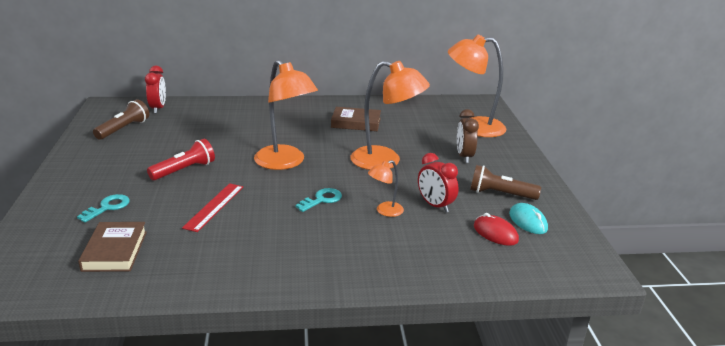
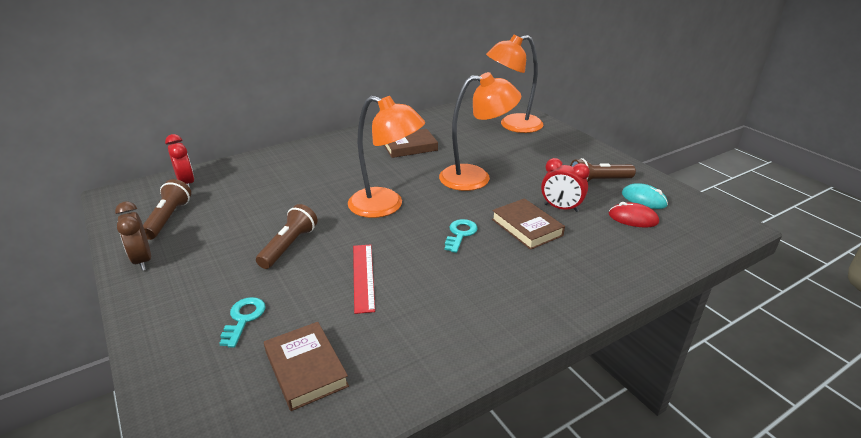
camera: 25 degrees left, 5 degrees up
red flashlight [147,139,215,180] -> brown flashlight [256,204,318,269]
orange lamp [368,160,404,217] -> brown book [492,198,565,250]
brown clock [457,109,479,163] -> brown clock moved to [115,201,151,271]

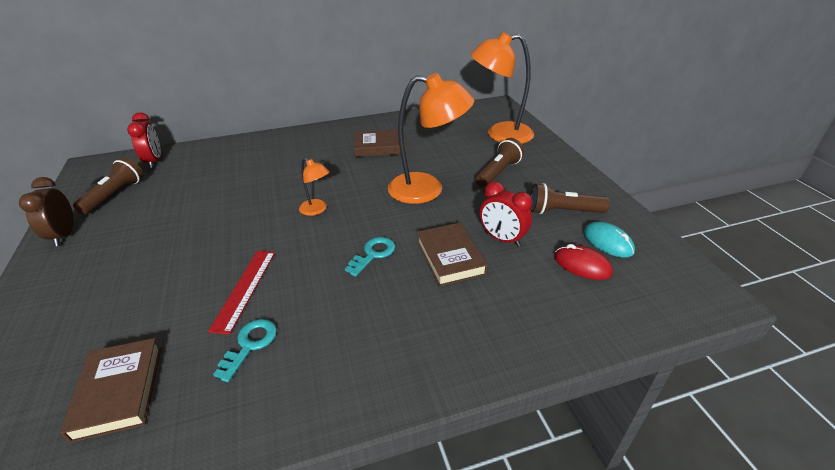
camera: 15 degrees right, 5 degrees up
turquoise key [219,297,266,348] -> turquoise key moved to [213,319,277,382]
brown flashlight [256,204,318,269] -> brown flashlight moved to [475,138,524,187]
orange lamp [348,96,425,218] -> orange lamp [299,158,329,216], size x0.48

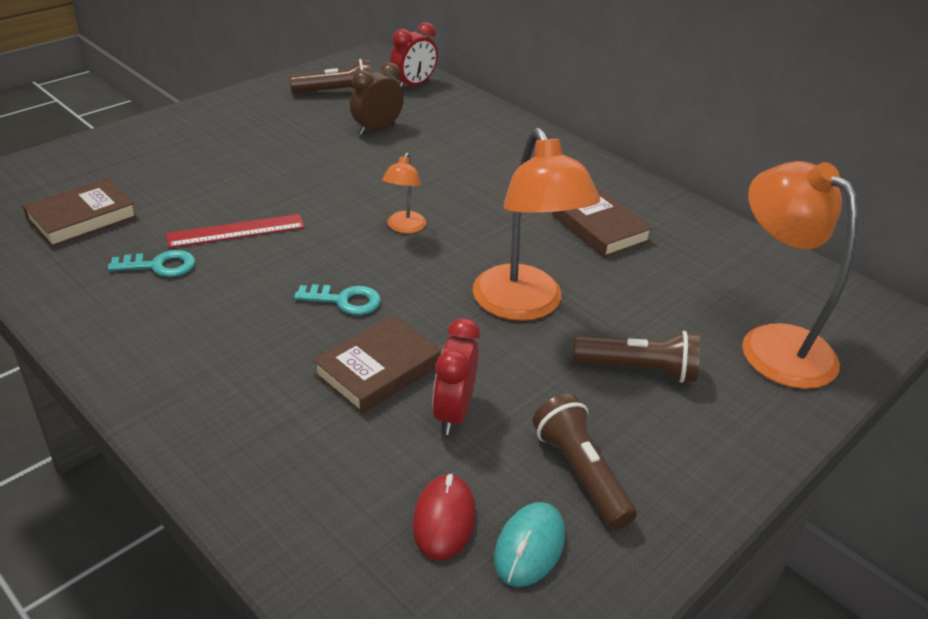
camera: 60 degrees right, 0 degrees up
brown clock [19,177,74,246] -> brown clock moved to [350,62,404,135]

